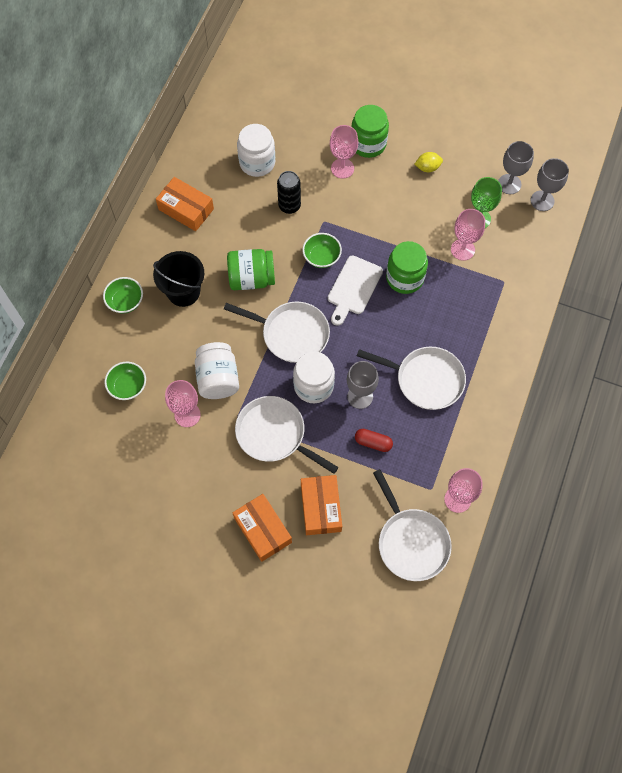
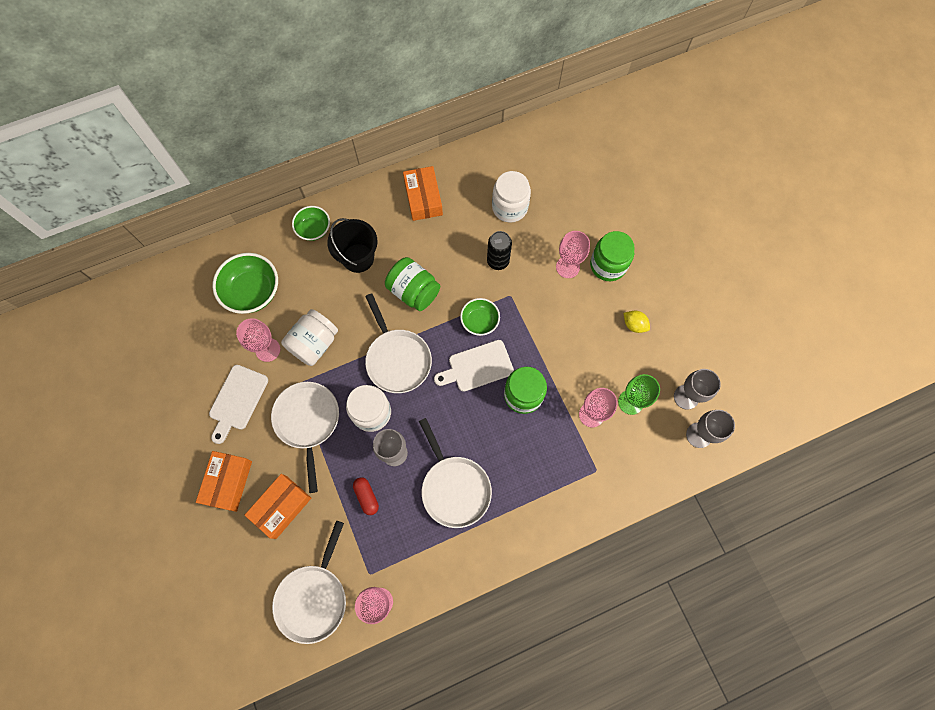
camera: 45 degrees right, 5 degrees up
green bowl [105,362,146,400] -> green bowl [212,253,278,314], size x1.64
none -> white cutting board [209,365,268,444]

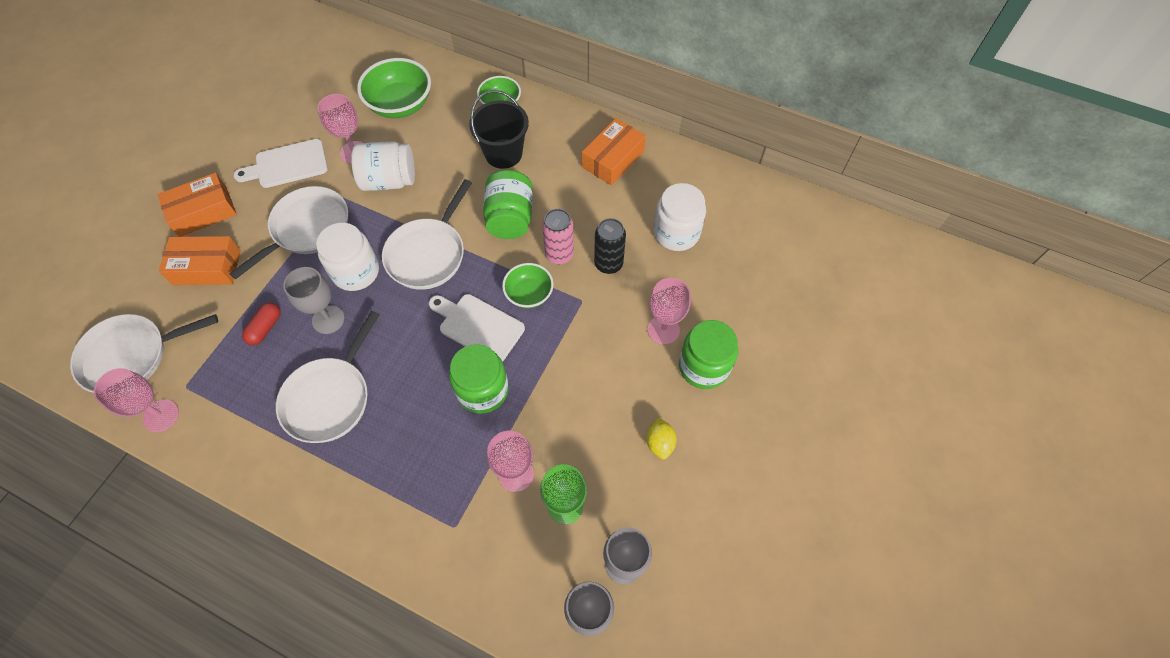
camera: 50 degrees right, 10 degrees down
none -> pink can [542,209,574,264]

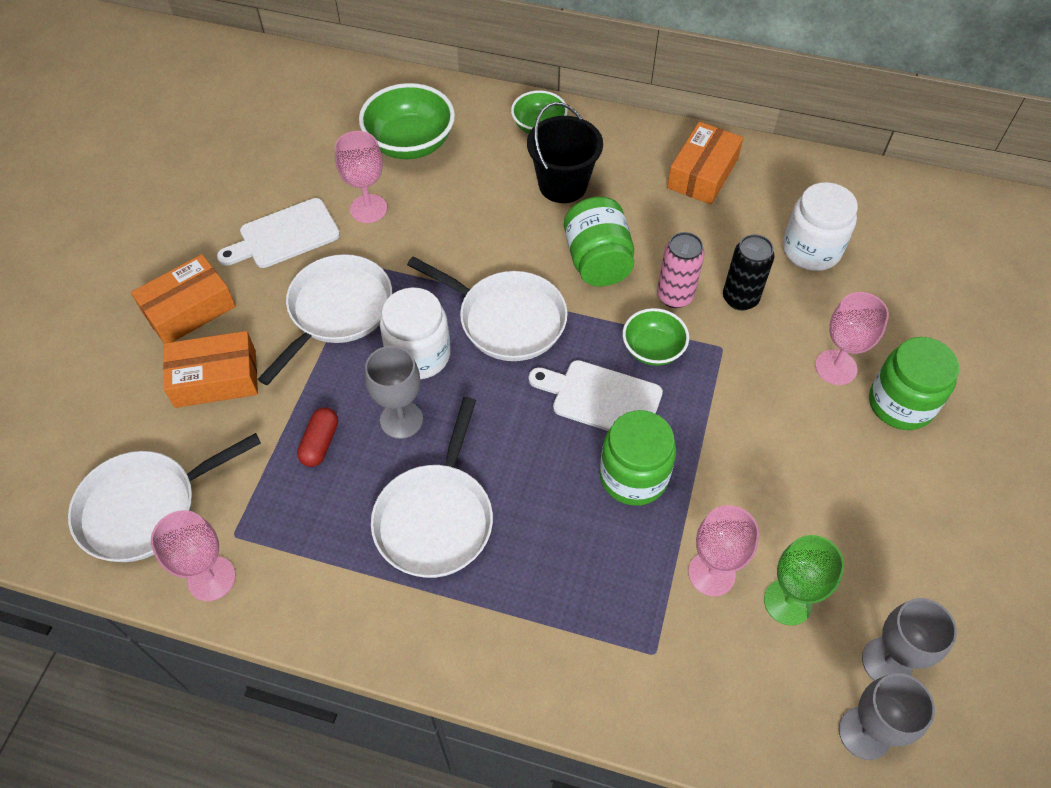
camera: 10 degrees left, 5 degrees down
white jar [351,141,415,191] -> none
white pan [382,179,472,290] -> white pan turned 75 degrees counterclockwise [407,256,568,361]
yellow lemon [646,418,677,459] -> none

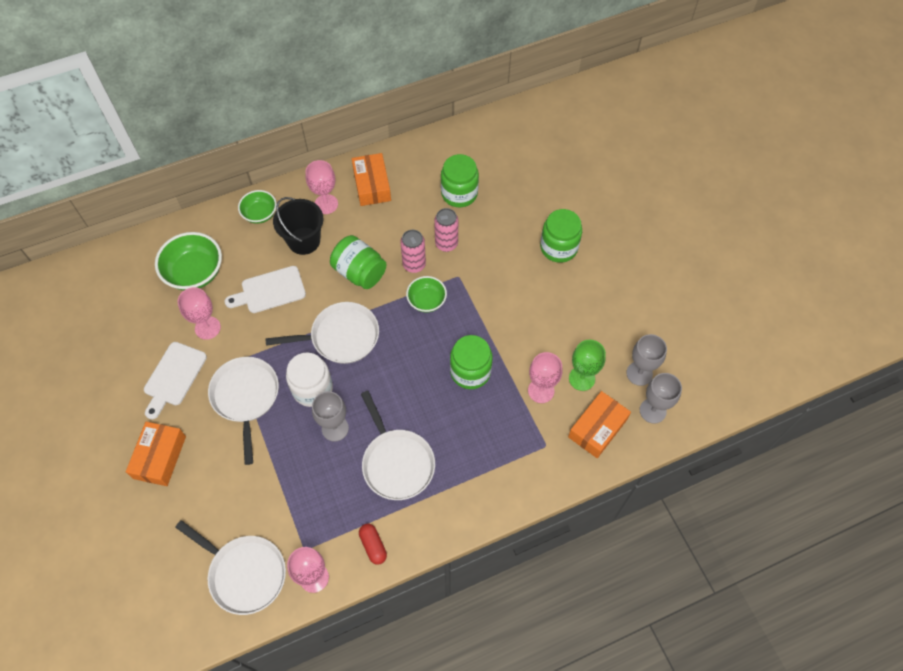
camera: 40 degrees left, 5 degrees up
white pan [68,433,261,562] -> white pan turned 75 degrees counterclockwise [175,520,286,615]
orange box [163,331,258,408] -> orange box moved to [568,391,631,458]
red capsule [297,407,338,467] -> red capsule moved to [359,524,387,565]
white cutting board [528,360,663,431] -> white cutting board moved to [225,266,306,313]
black can [723,234,774,311] -> pink can [434,208,458,252]
white jar [783,182,858,271] -> green jar [441,154,479,207]
pink goblet [815,292,889,385] -> pink goblet moved to [305,160,338,214]

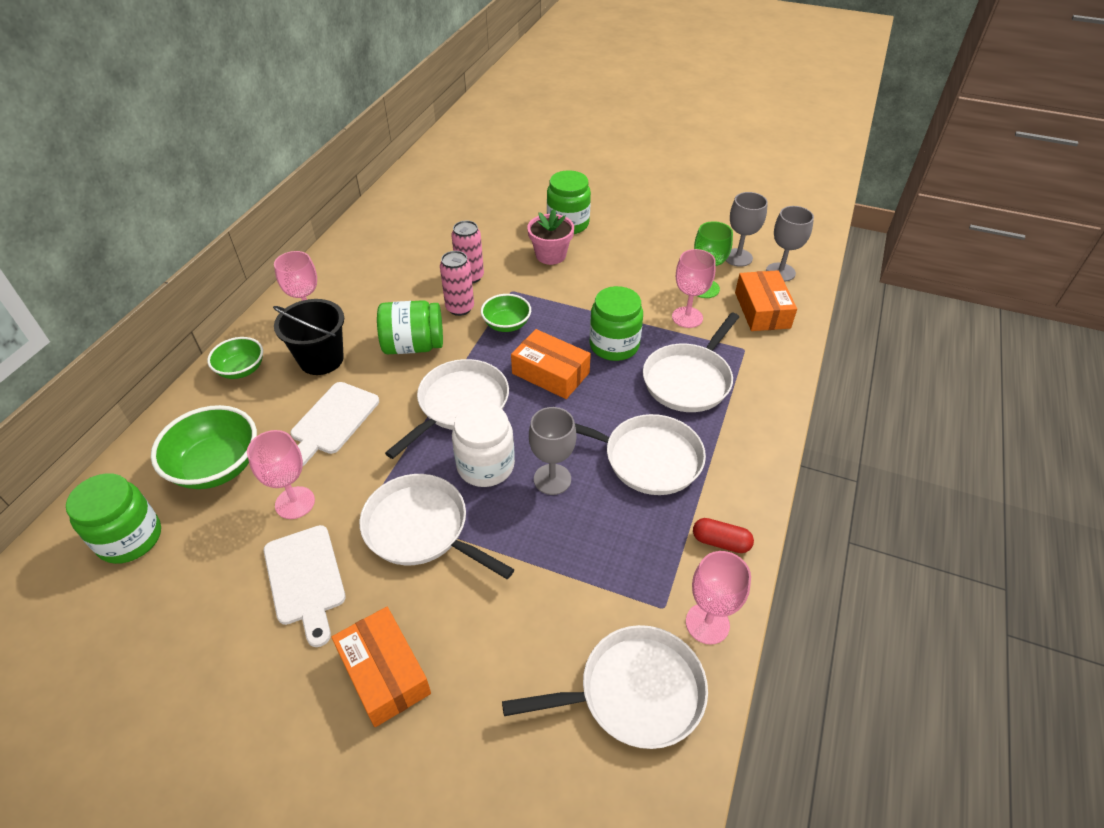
camera: 45 degrees left, 15 degrees down
orange box [352,153,391,206] -> orange box moved to [511,329,591,399]
green jar [441,154,479,207] -> green jar moved to [66,473,161,564]
none -> pink flower pot [527,209,574,265]
none -> white pan [643,313,739,412]

